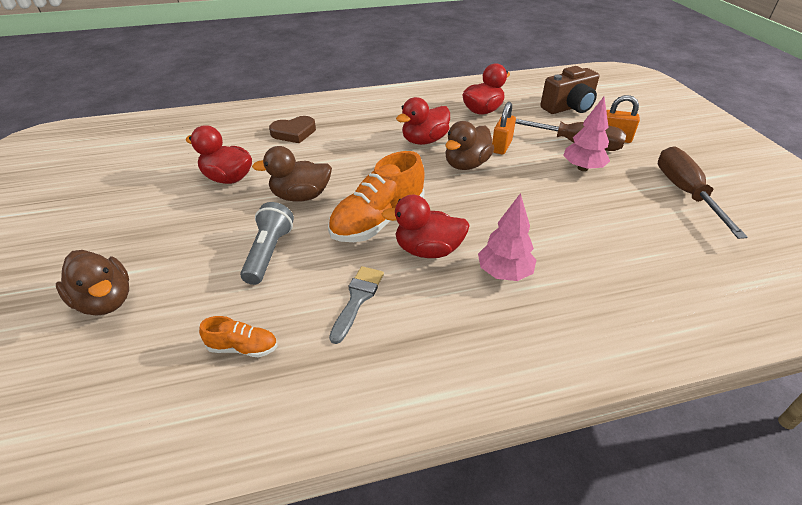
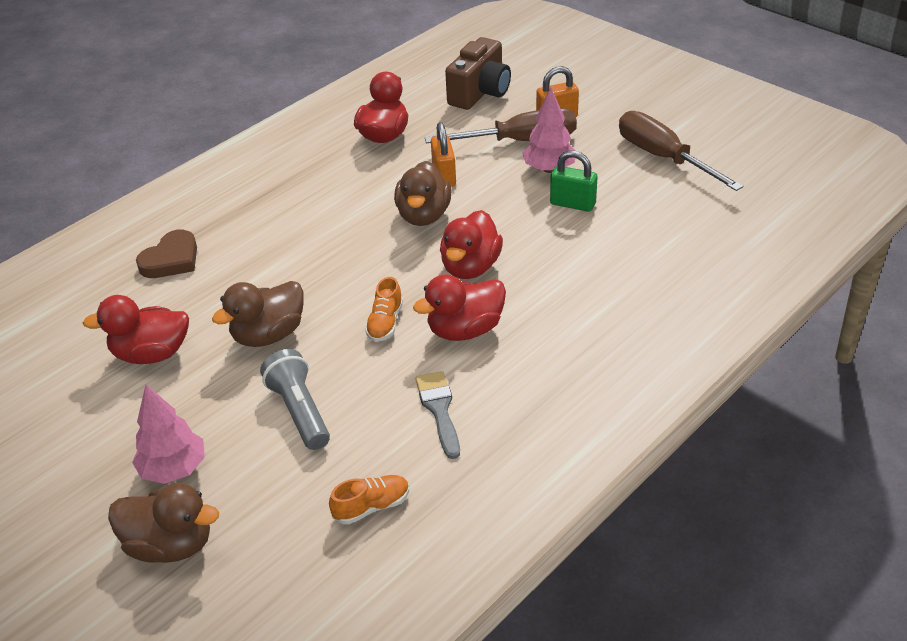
camera: 30 degrees left, 0 degrees up
orange shoe [328,151,425,242] -> orange shoe [365,277,403,342], size x0.49
red duck [396,97,450,145] -> red duck moved to [440,210,503,279]
pink tree [478,193,536,281] -> pink tree moved to [132,385,205,484]
none -> green padlock [550,150,597,212]

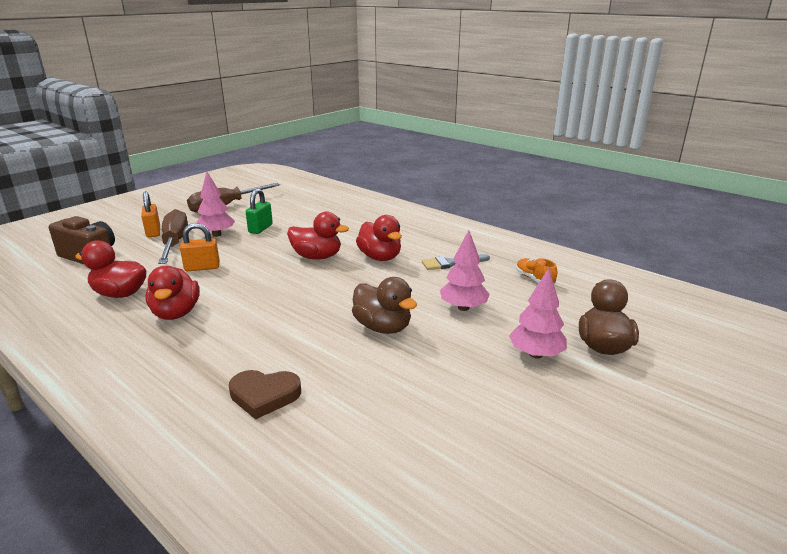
camera: 95 degrees left, 15 degrees down
red duck [83,295,189,364] -> red duck moved to [146,266,200,320]
brown heart [136,230,197,278] -> brown heart turned 150 degrees clockwise [229,370,301,420]
grey flashlight [260,349,330,450] -> pink tree [440,230,490,311]
orange shoe [365,277,403,342] -> none
brown duck [394,161,452,226] -> none

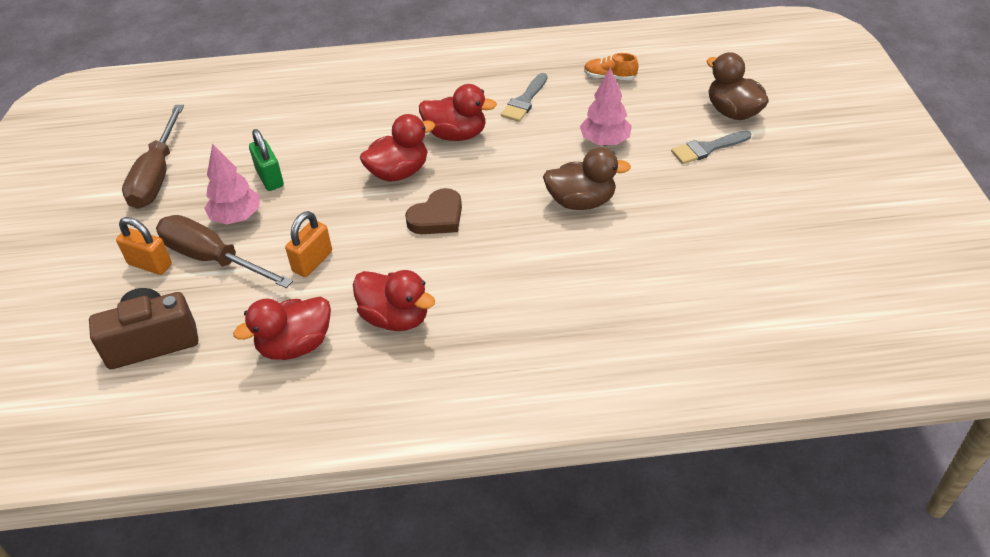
camera: 45 degrees left, 20 degrees up
brown heart [229,370,301,420] -> brown heart moved to [405,188,462,234]
pink tree [509,268,567,359] -> grey brush [671,130,751,164]

